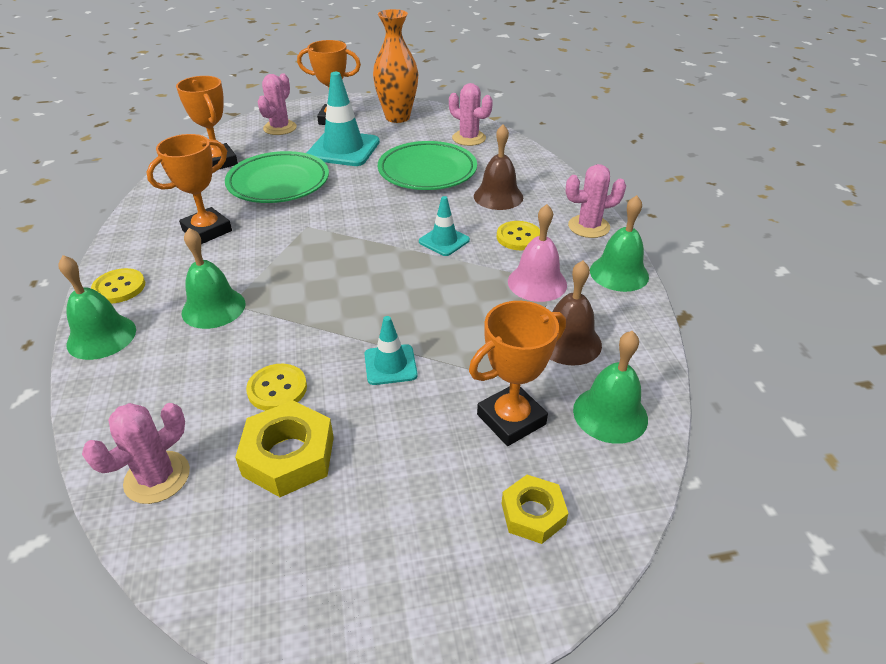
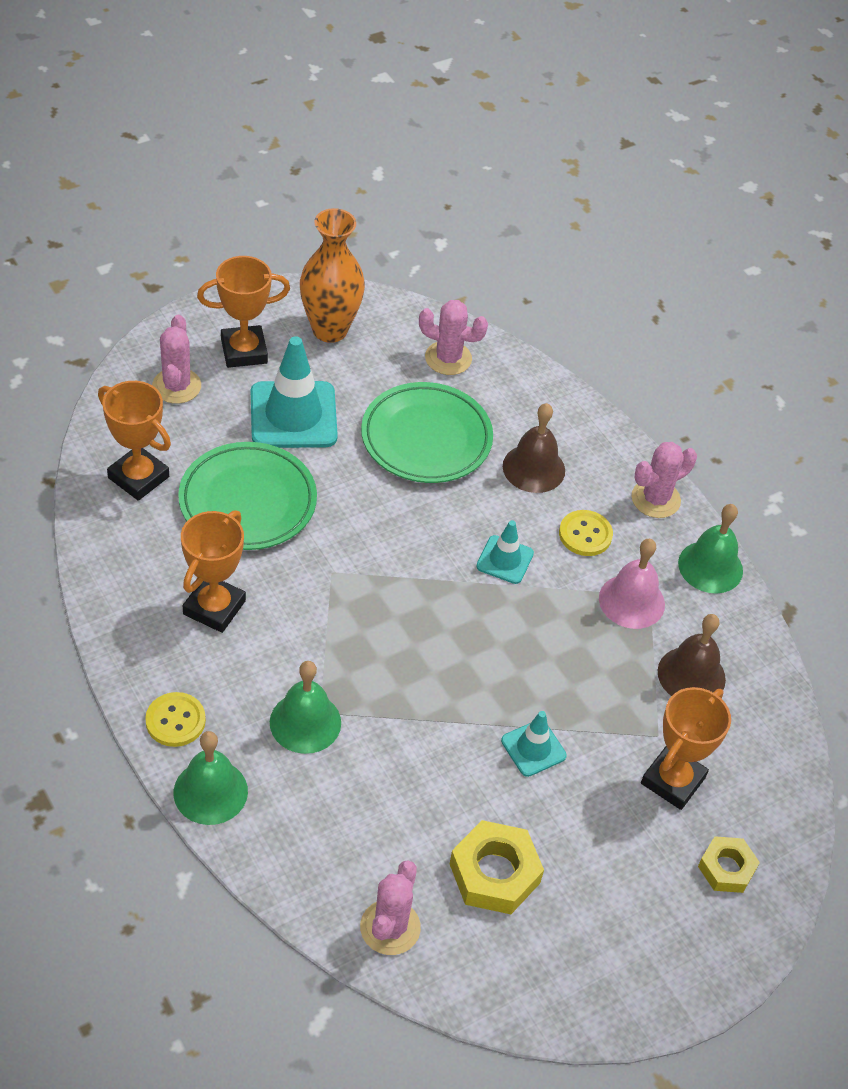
camera: 25 degrees left, 10 degrees up
yellow button [246,364,307,411] -> none
green bell [573,331,648,444] -> none

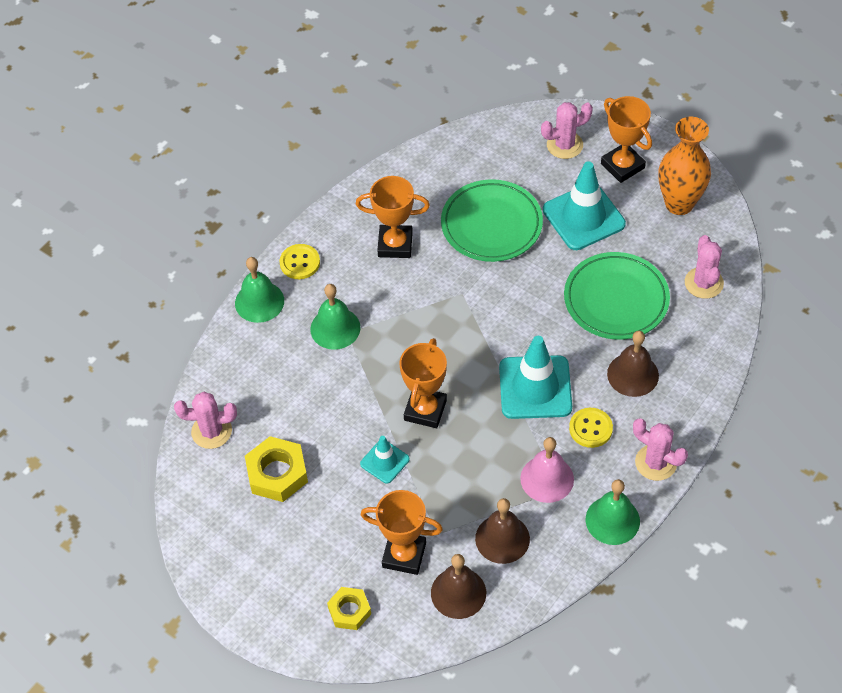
camera: 75 degrees right, 5 degrees up
orange trophy [98,381,171,501] -> orange trophy moved to [399,338,447,428]
turquoise traffic cone [476,520,534,584] -> turquoise traffic cone [499,336,572,419], size x1.87
none -> brown bell [431,554,486,619]

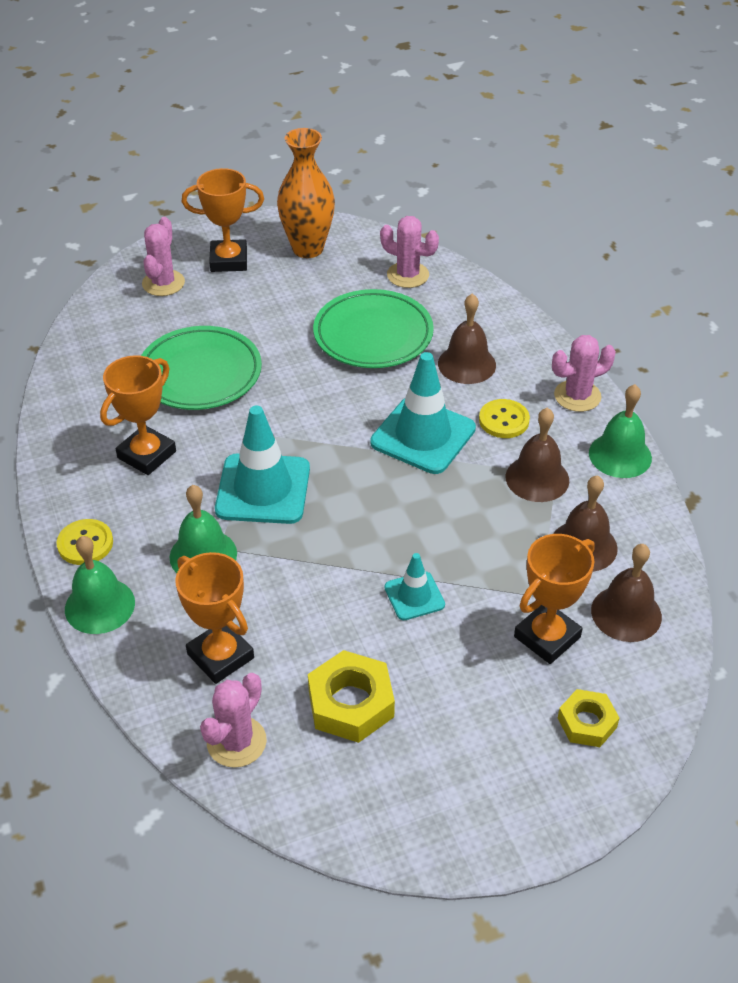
camera: 60 degrees left, 10 degrees down
orange trophy [399,338,447,428] -> orange trophy moved to [175,552,254,684]
pink bell [520,437,574,503] -> brown bell [506,407,569,502]
turquoise traffic cone [543,161,626,250] -> turquoise traffic cone moved to [215,406,310,524]

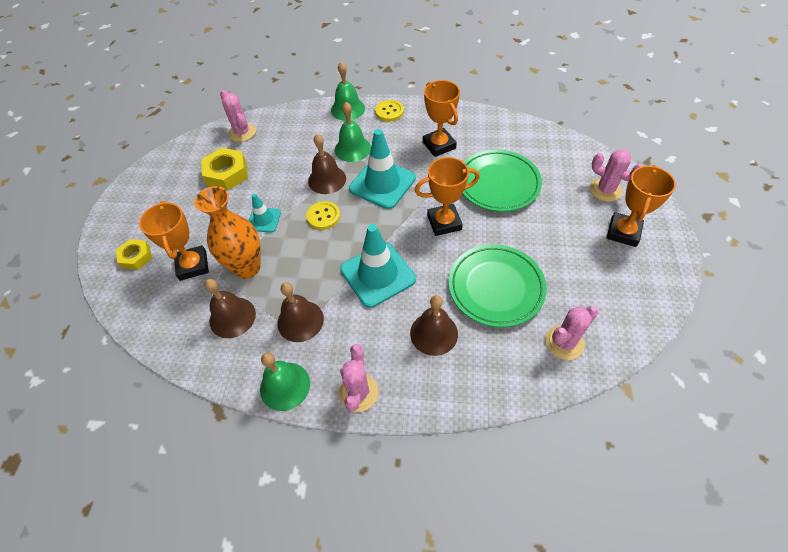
camera: 120 degrees right, 10 degrees up
orange trophy [175,552,254,684] -> orange trophy moved to [415,157,480,236]
orange vase [277,128,335,258] -> orange vase moved to [194,186,261,279]
yellow button [479,399,530,438] -> yellow button moved to [306,201,340,230]
brown bell [591,544,662,642] -> brown bell moved to [308,134,346,194]

